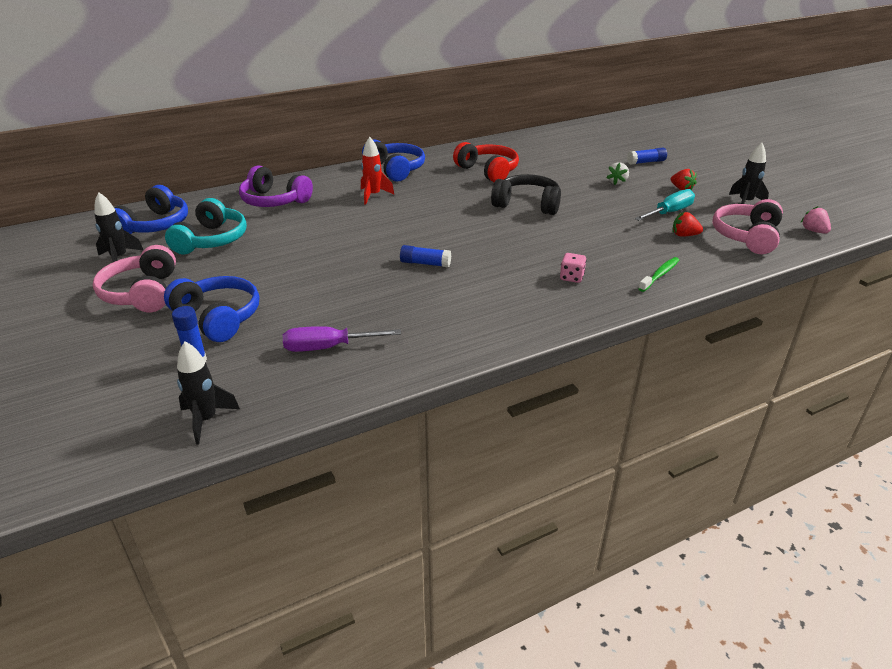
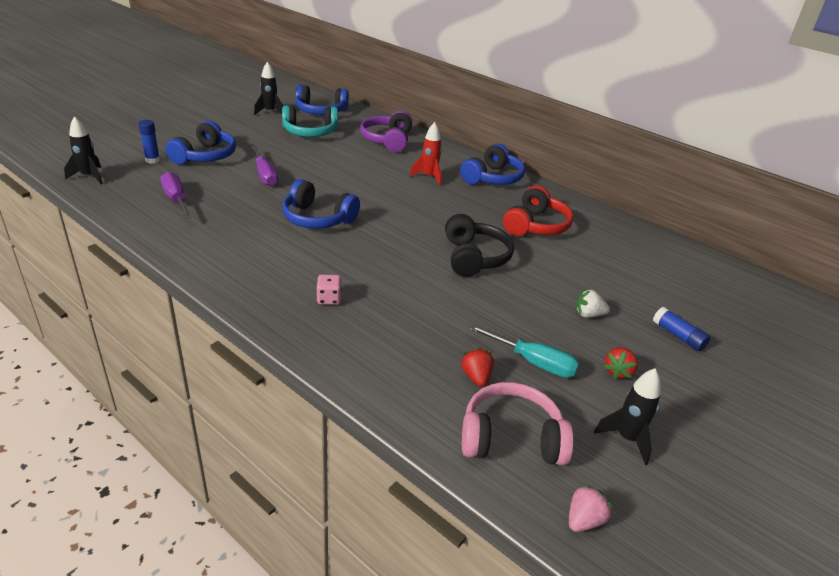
camera: 65 degrees right, 0 degrees up
pink headphones [93,245,176,312] -> none
blue glue stick [400,245,451,268] -> blue headphones [282,179,360,229]
green toothbrush [638,257,679,292] -> none
none -> purple screwdriver [251,146,278,186]

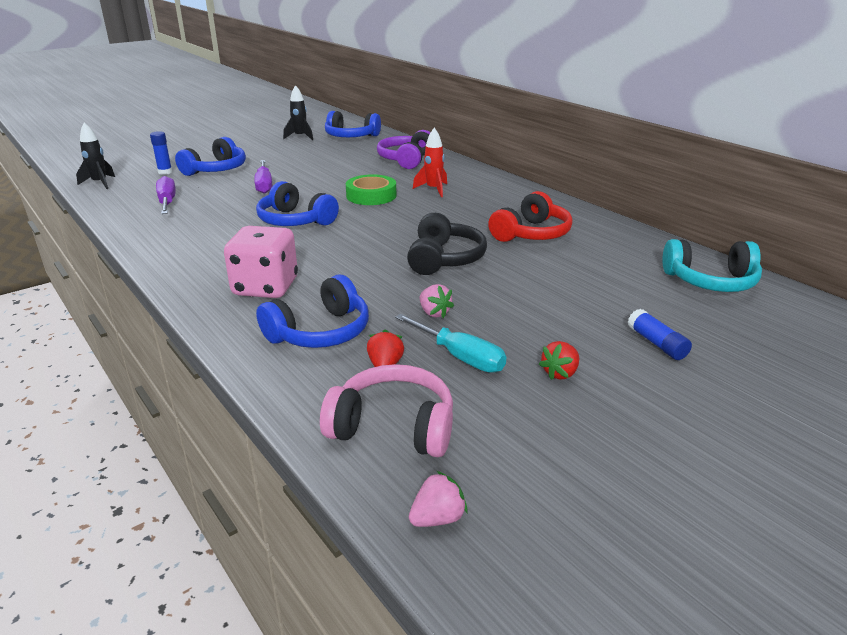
camera: 15 degrees right, 5 degrees down
turquoise headphones [282,105,338,137] -> turquoise headphones moved to [662,239,762,292]
pink dice [316,274,342,305] -> pink dice [224,226,298,298], size x2.23
blue headphones [460,143,525,185] -> blue headphones moved to [256,275,369,348]
white strawberry [576,289,610,318] -> none
black rocket [594,368,661,465] -> none
none -> green tape [346,174,396,205]
none -> pink strawberry [420,284,454,318]

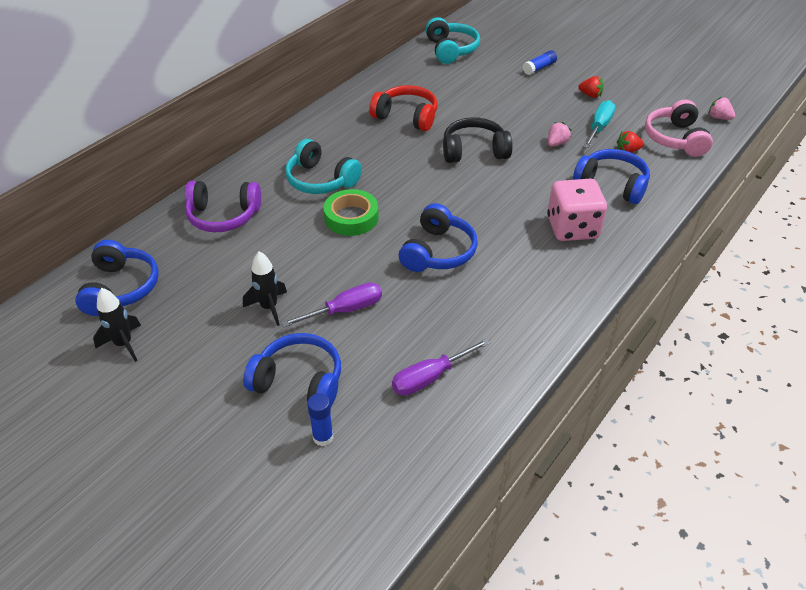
camera: 105 degrees left, 15 degrees up
black rocket [76,122,115,189] -> black rocket moved to [243,251,287,326]
red rocket [413,128,447,197] -> turquoise headphones [285,139,362,194]

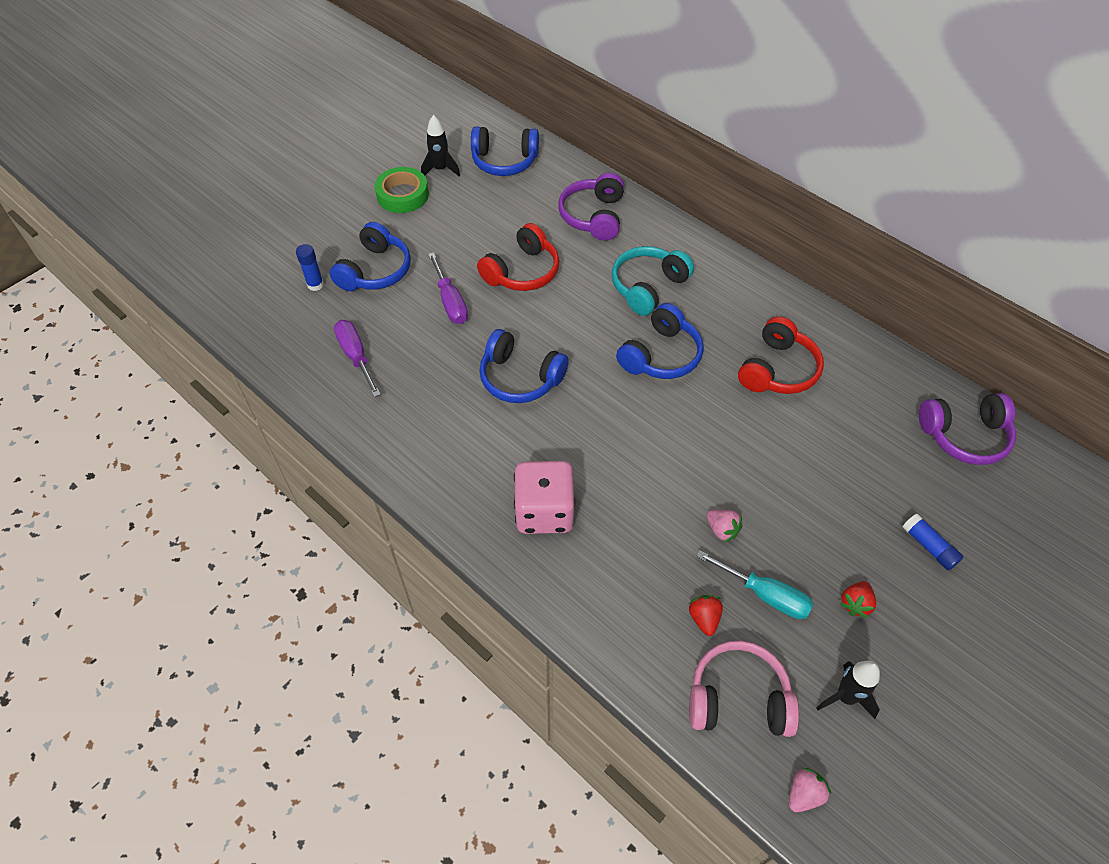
camera: 95 degrees right, 10 degrees up
black rocket [243,251,287,326] -> black rocket moved to [816,661,880,719]
green tape [323,189,379,236] -> green tape moved to [375,167,429,213]
turquoise headphones [425,17,480,64] -> purple headphones [919,393,1016,465]
black headphones [443,117,513,163] -> none
blue headphones [573,149,650,204] -> blue headphones moved to [616,303,704,379]
none -> red headphones [477,223,560,291]

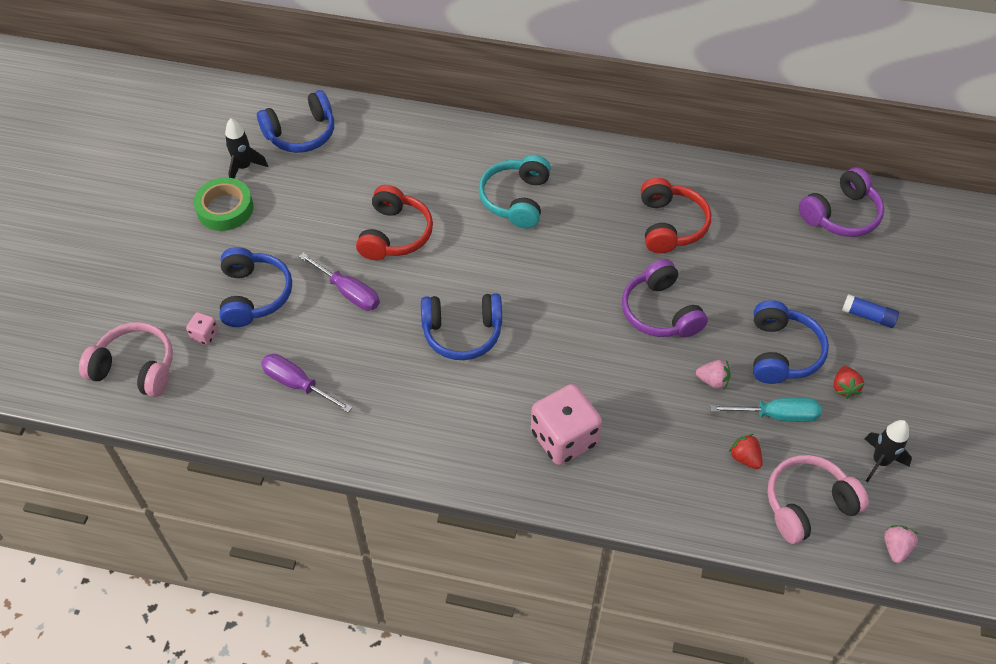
camera: 30 degrees left, 0 degrees up
blue glue stick [296,244,324,291] -> pink dice [186,312,218,345]
purple headphones [558,173,624,241] -> purple headphones moved to [622,259,708,338]
blue headphones [616,303,704,379] -> blue headphones moved to [753,300,829,384]
none -> pink headphones [79,322,173,397]

